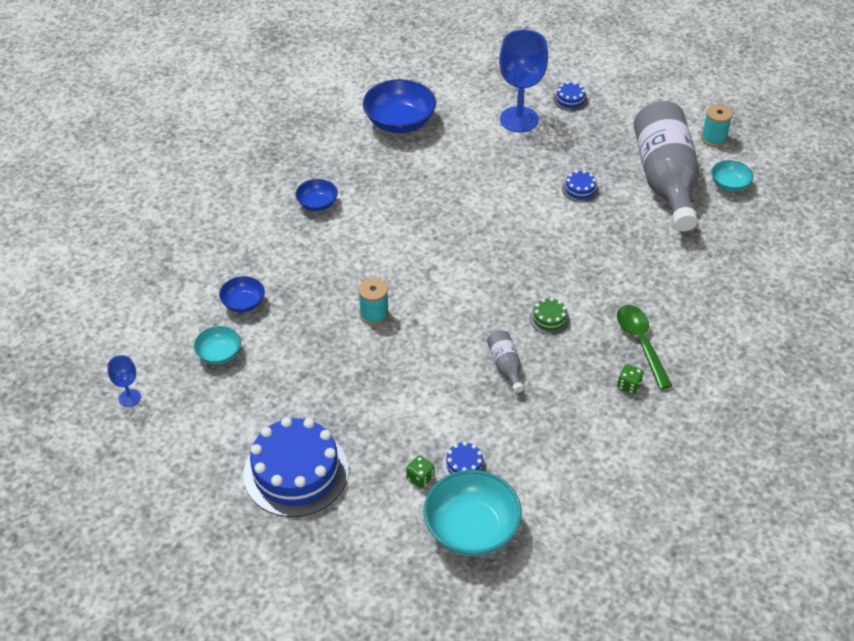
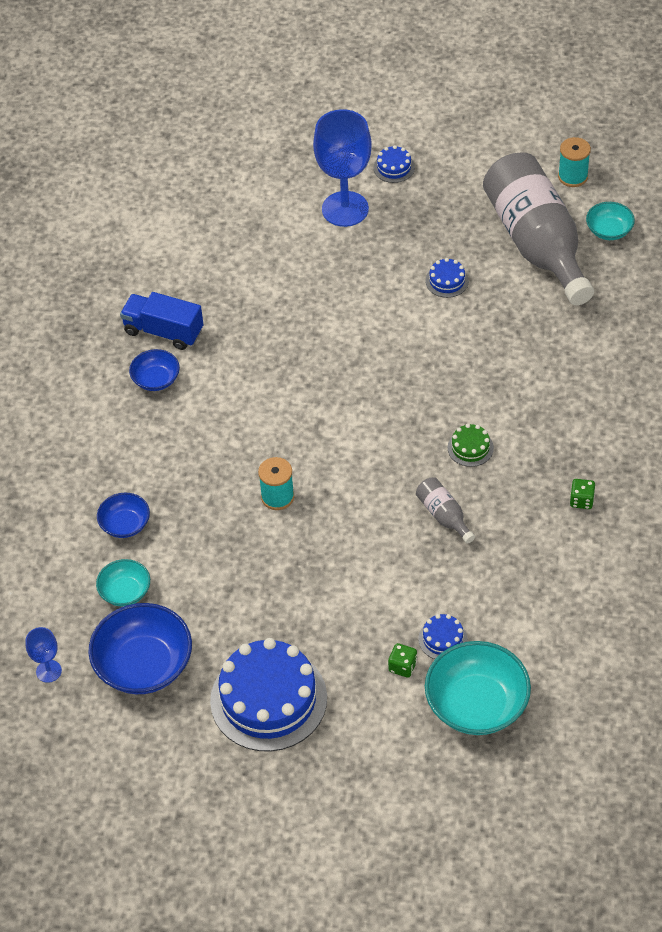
camera: 15 degrees left, 5 degrees up
blue bowl [363,79,436,133] -> blue bowl moved to [88,603,192,694]
green spoon [617,305,672,389] -> none
none -> blue truck [120,292,204,350]

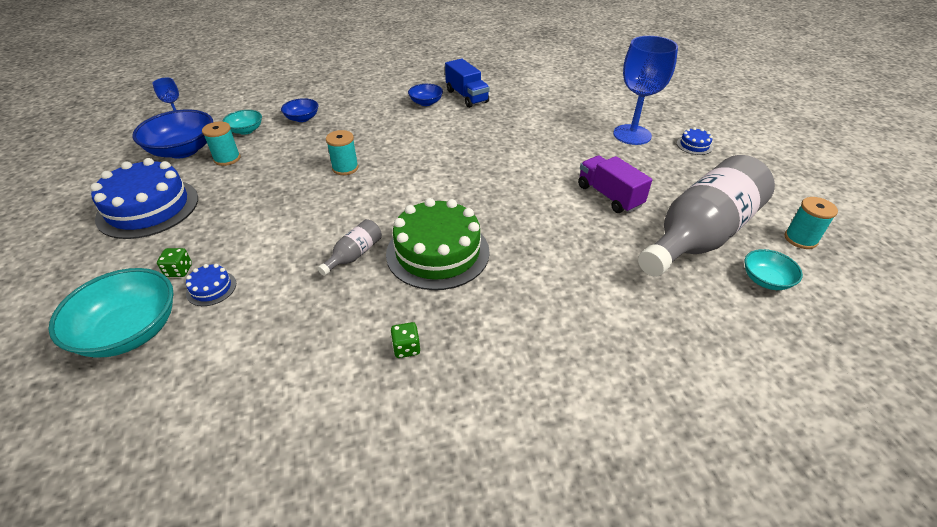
camera: 65 degrees right, 10 degrees down
blue truck [120,292,204,350] -> blue truck turned 150 degrees clockwise [445,58,490,108]
blue cake [425,258,469,298] -> purple truck [578,156,652,213]
green cake [448,424,494,467] -> green cake [386,198,490,290], size x2.34
none -> turquoise spool [202,121,240,166]

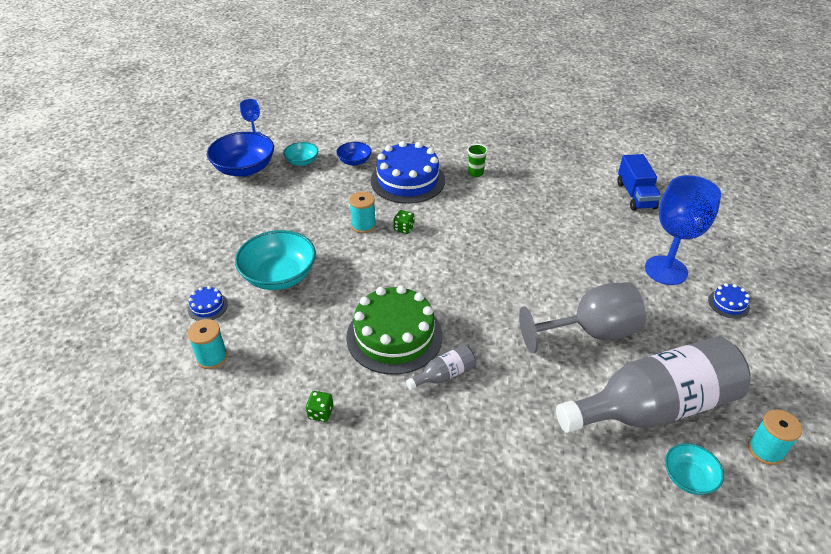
camera: 25 degrees right, 0 degrees up
turquoise bowl [48,268,174,357] -> turquoise bowl moved to [235,230,316,290]
blue cake [90,158,198,239] -> blue cake moved to [371,141,445,204]
green dice [157,248,192,277] -> green dice moved to [394,210,414,234]
turquoise spool [202,121,240,166] -> turquoise spool moved to [187,319,228,369]
grey bottle [318,219,382,276] -> grey bottle moved to [406,345,476,390]
blue bowl [408,84,443,106] -> green cup [467,144,488,177]
blue truck [445,58,490,108] -> blue truck moved to [617,154,661,211]
purple truck [578,156,652,213] -> grey goblet [519,282,646,353]

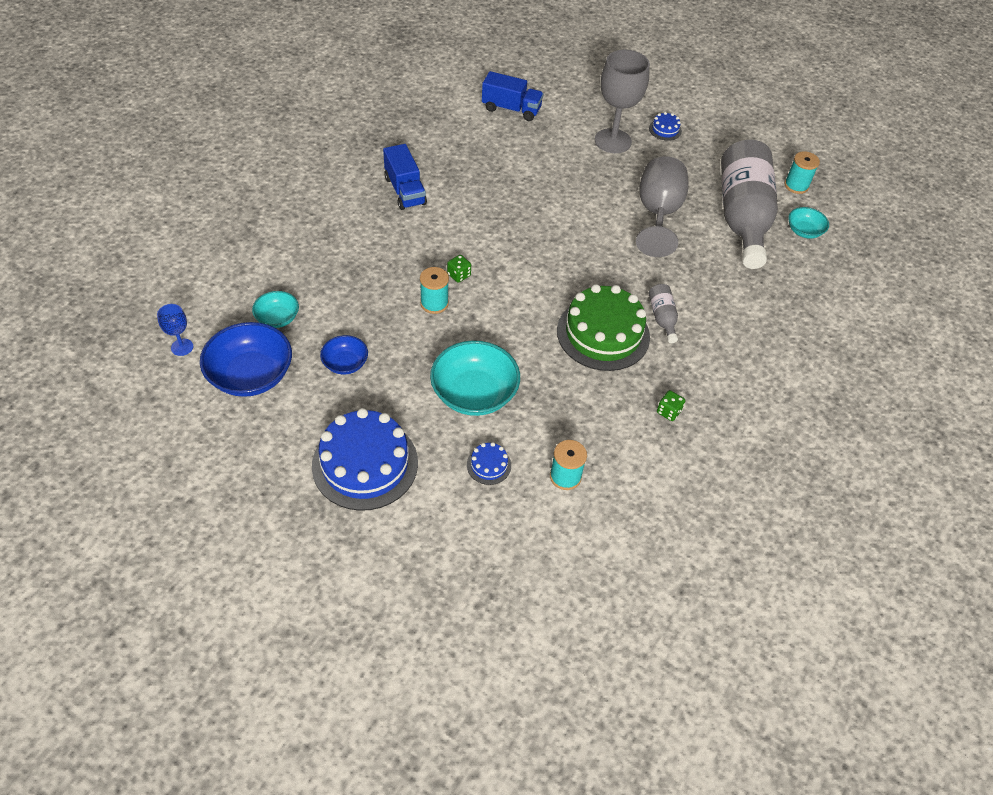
camera: 70 degrees left, 10 degrees up
blue bowl [336,142,371,166] -> blue bowl moved to [320,335,368,375]
blue cake [371,141,445,204] -> blue cake moved to [312,408,418,511]
green cup [467,144,488,177] -> blue truck [383,144,427,210]
blue goblet [645,175,721,285] -> grey goblet [595,50,650,153]

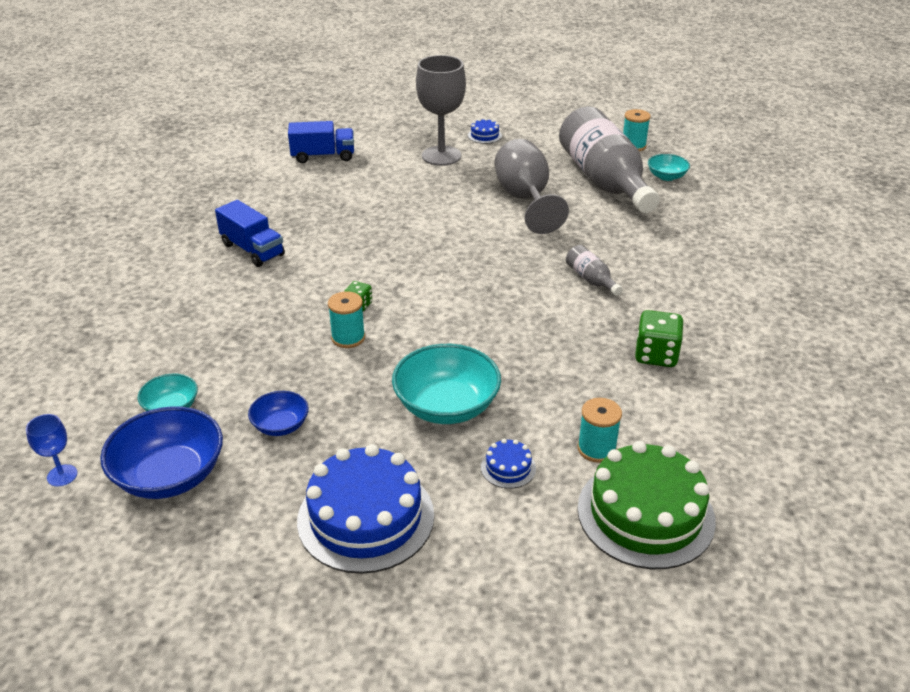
camera: 20 degrees left, 15 degrees down
green cake [557,284,650,371] -> green cake moved to [577,441,716,569]
green dice [657,390,685,421] -> green dice [635,310,684,367], size x1.78

